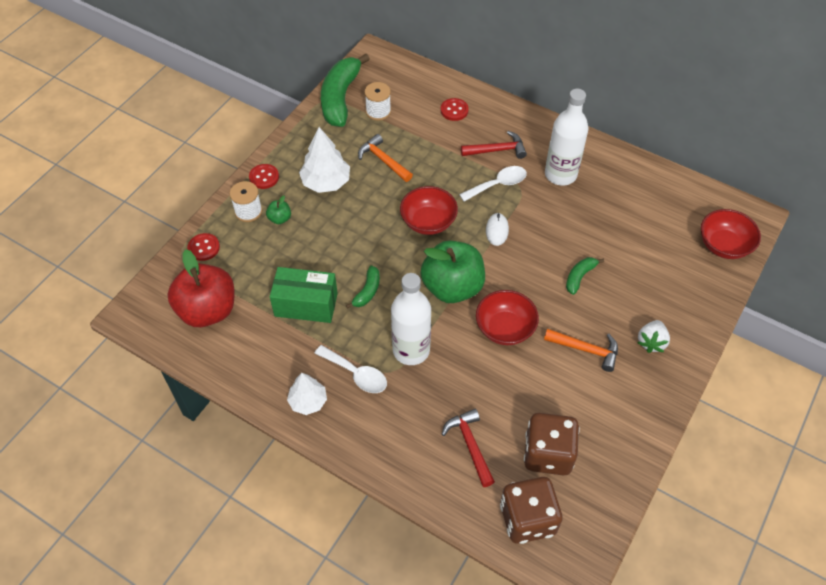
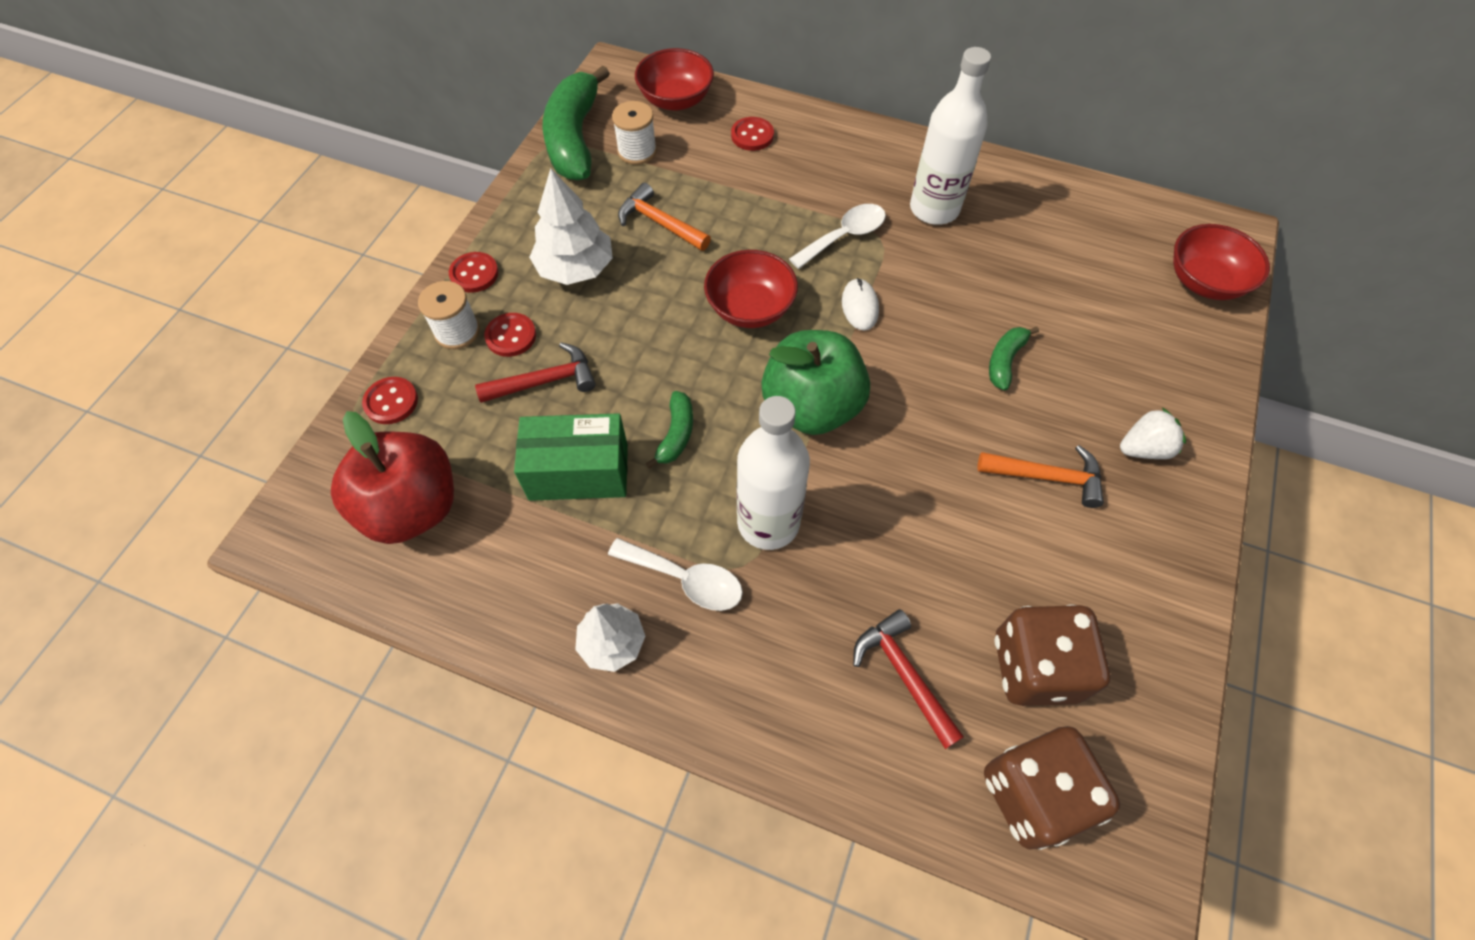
camera: 10 degrees left, 5 degrees up
green apple [266,196,291,224] -> red button [484,313,536,357]
red hammer [461,131,527,159] -> red hammer moved to [475,342,596,403]
red bowl [476,290,539,345] -> red bowl moved to [635,48,714,111]
white strawberry [638,320,670,353] -> white strawberry turned 120 degrees counterclockwise [1120,407,1186,459]

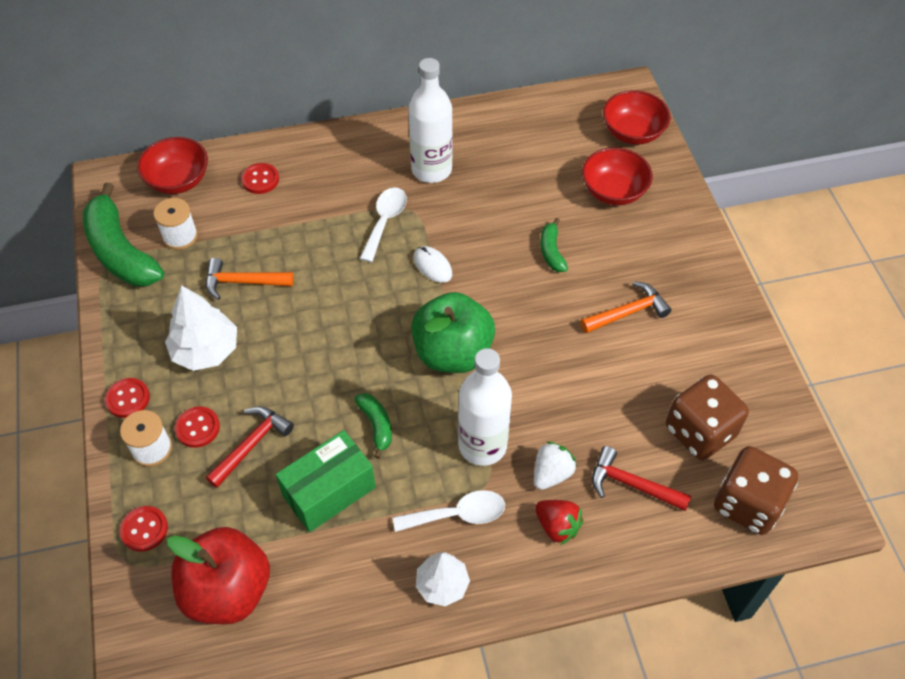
camera: 35 degrees left, 5 degrees down
red bowl [704,250,798,328] -> red bowl moved to [582,148,653,205]
white strawberry [1120,407,1186,459] -> white strawberry moved to [534,441,577,490]
none -> red strawberry [535,500,584,545]

